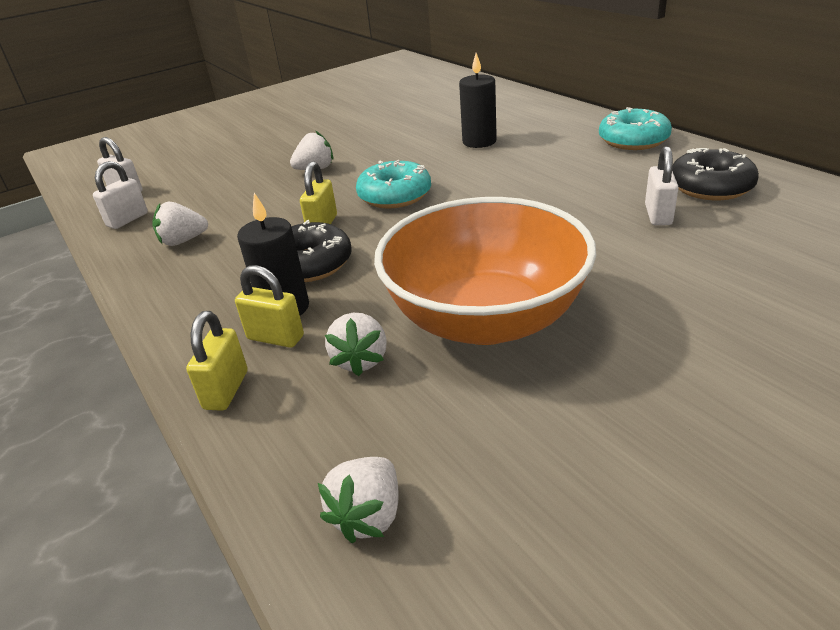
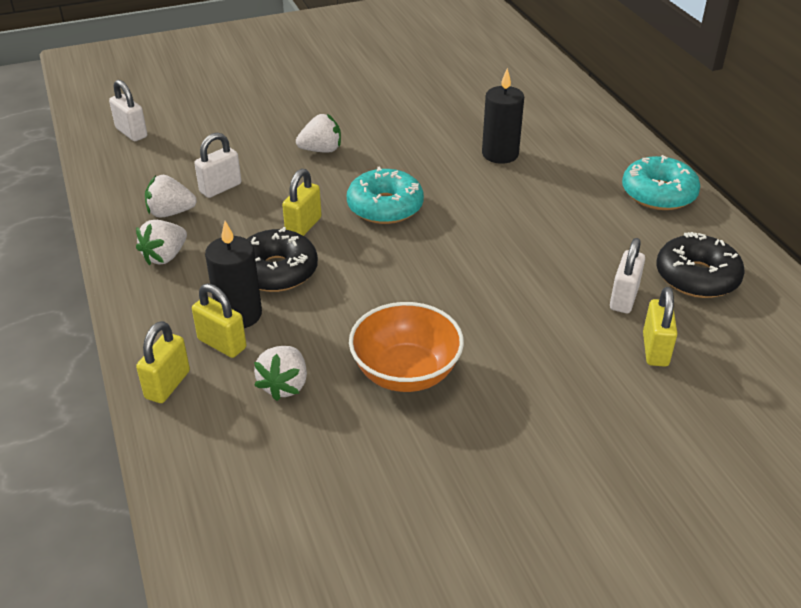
camera: 10 degrees right, 5 degrees up
white padlock [93,161,148,229] -> white padlock moved to [194,132,241,198]
white strawberry [318,457,399,543] -> white strawberry moved to [136,220,187,265]
orange bowl [374,197,597,345] -> orange bowl [349,302,464,392], size x0.60
none -> yellow padlock [643,287,677,367]

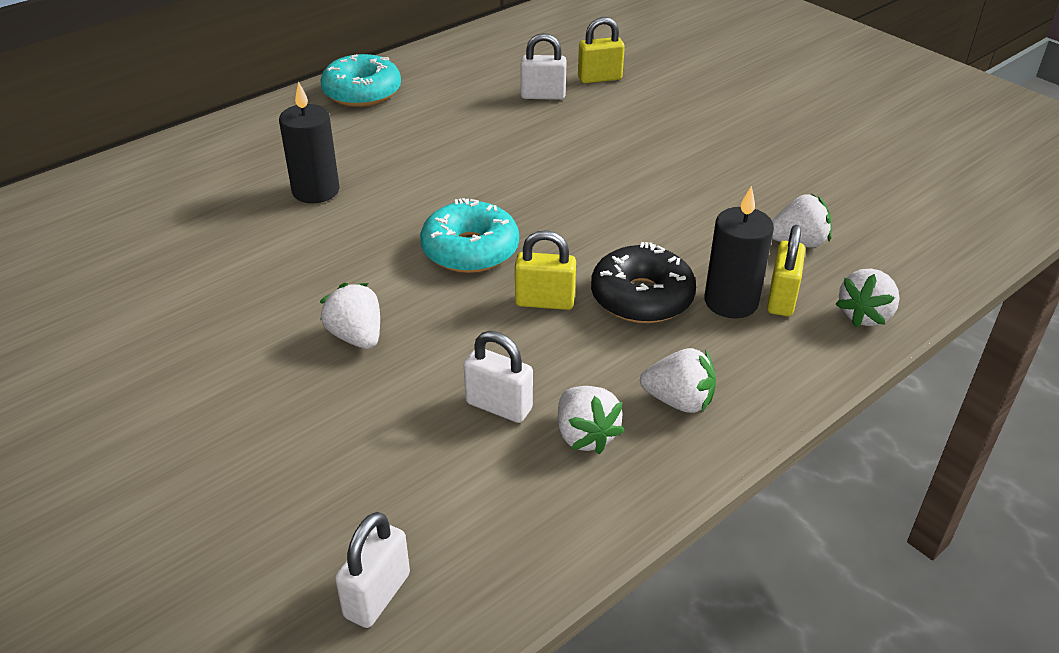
camera: 110 degrees left, 0 degrees up
yellow padlock [136,321,190,403] -> white strawberry [836,269,899,327]
orange bowl [349,302,464,392] -> none
black donut [657,232,745,298] -> none

